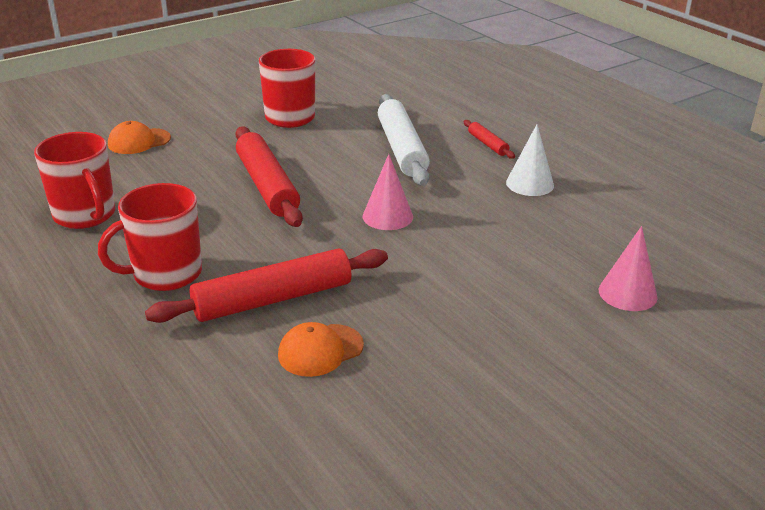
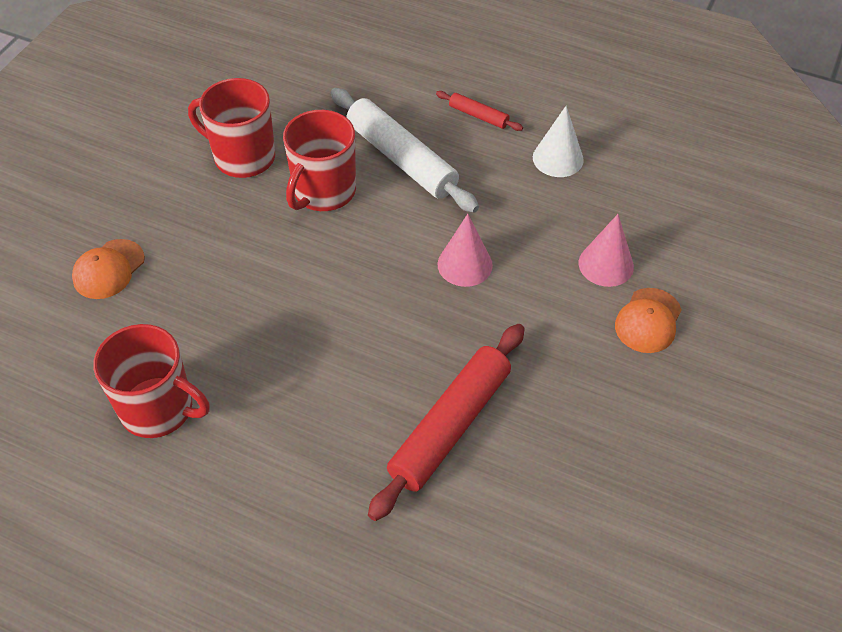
camera: 30 degrees left, 20 degrees up
red mug [98,183,202,291] -> red mug moved to [283,110,356,211]
red rolling pin [235,126,303,227] -> none
orange cap [278,322,364,377] -> orange cap moved to [615,288,682,353]
pink cone [599,226,657,311] -> pink cone moved to [579,214,634,287]

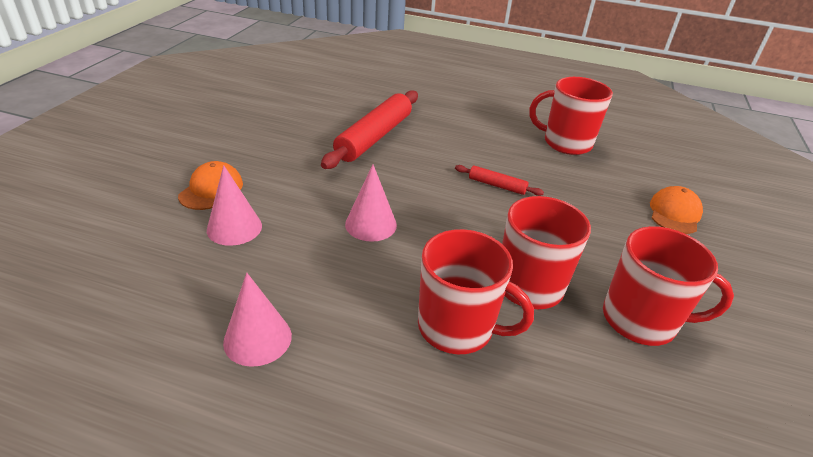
camera: 170 degrees right, 15 degrees down
white rolling pin [331,88,479,213] -> red mug [418,229,534,354]
red rolling pin [436,91,523,131] -> red rolling pin moved to [455,165,544,196]
white cone [533,106,584,177] -> pink cone [223,273,292,367]

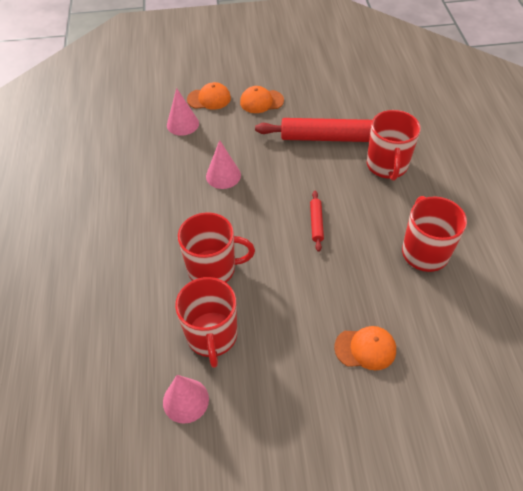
camera: 70 degrees right, 15 degrees up
pink cone [223,273,292,367] -> pink cone moved to [163,375,209,424]
red mug [418,229,534,354] -> red mug moved to [367,110,421,181]
none -> orange cap [240,86,284,113]

